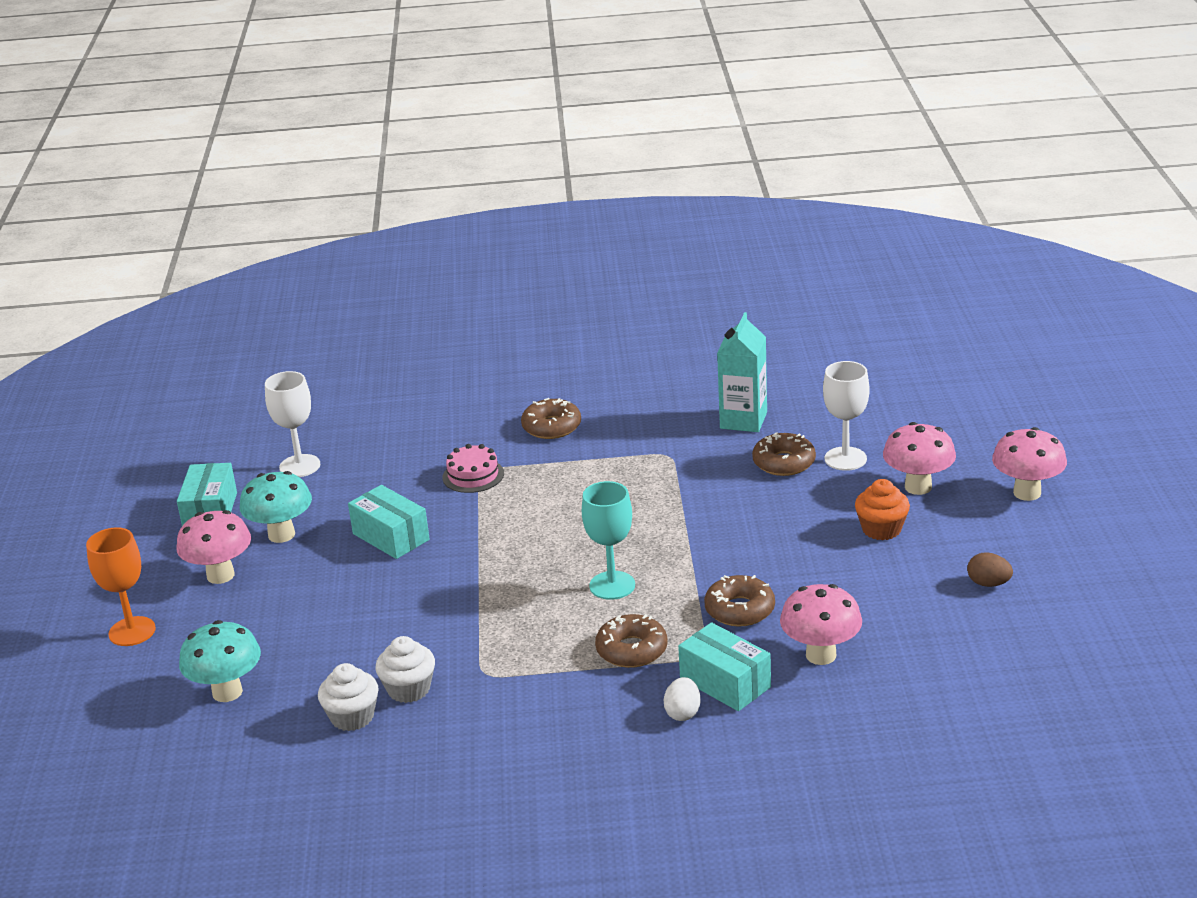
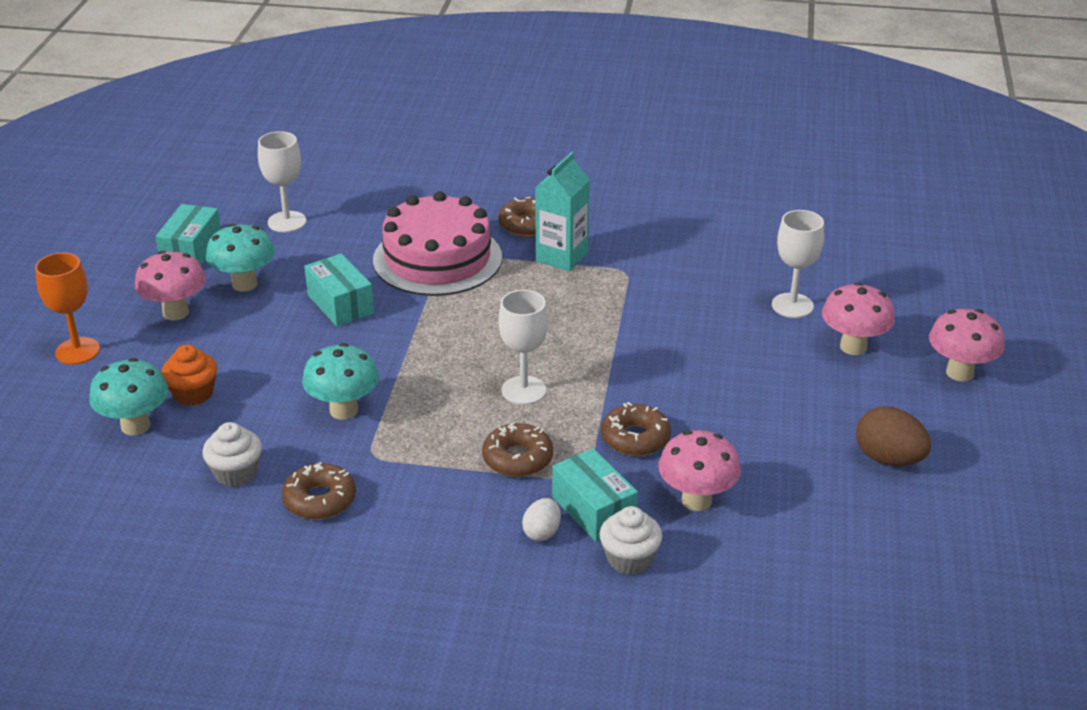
camera: 10 degrees right, 5 degrees up
white cupcake [375,636,435,703] -> white cupcake moved to [599,506,662,575]
pink cake [442,444,504,493] -> pink cake [373,191,502,296], size x2.19
turquoise goblet [582,481,635,600] -> white goblet [498,290,548,405]
turquoise carton [717,312,767,432] -> turquoise carton moved to [535,152,590,271]
brown donut [752,432,816,476] -> brown donut moved to [282,462,356,520]
orange cupcake [855,479,910,540] -> orange cupcake moved to [161,345,217,406]
brown egg [967,552,1013,587] -> brown egg [856,406,931,466], size x1.66
none -> turquoise mushroom [302,343,379,420]

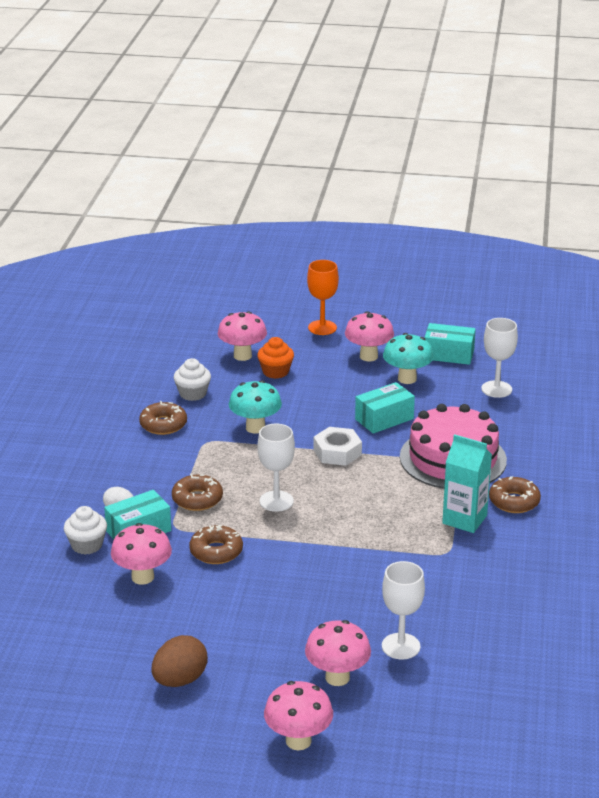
camera: 90 degrees right, 5 degrees down
turquoise mushroom [89,358,168,435] -> pink mushroom [218,311,267,361]
none -> white nut [313,427,362,466]

